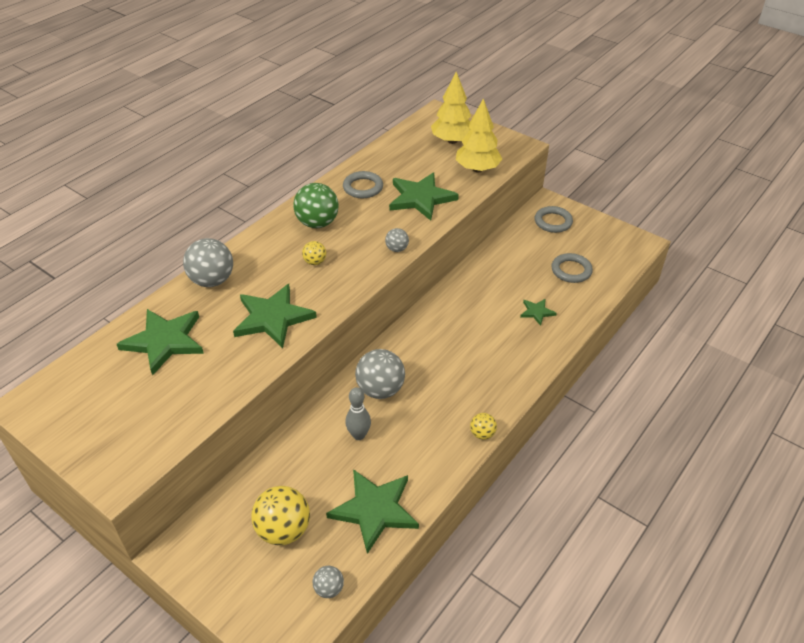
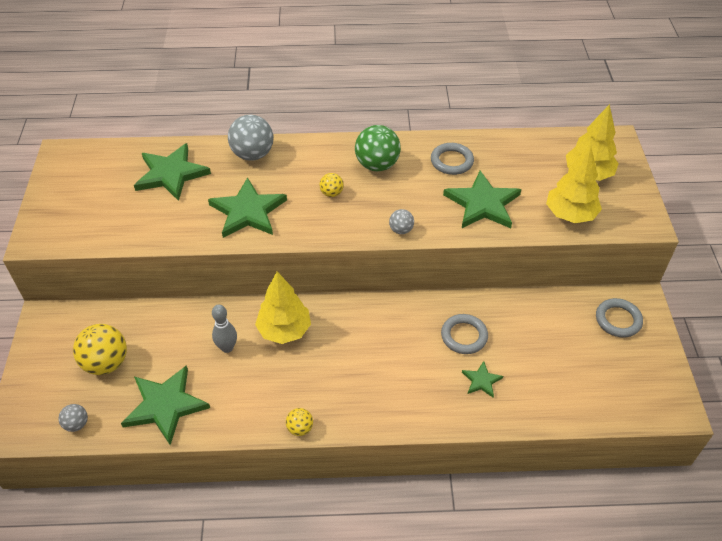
camera: 50 degrees right, 5 degrees up
grey ball [355,349,405,399] -> yellow tree [255,272,311,344]
grey ring [551,253,593,283] -> grey ring moved to [441,314,488,354]

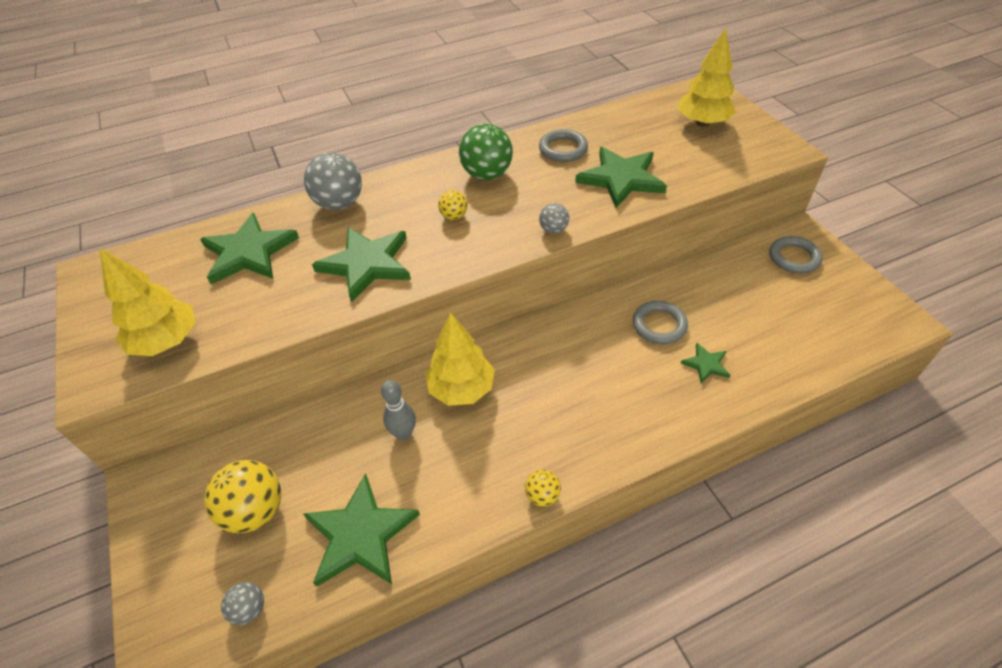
camera: 20 degrees left, 0 degrees up
yellow tree [546,146,602,223] -> yellow tree moved to [100,248,195,356]

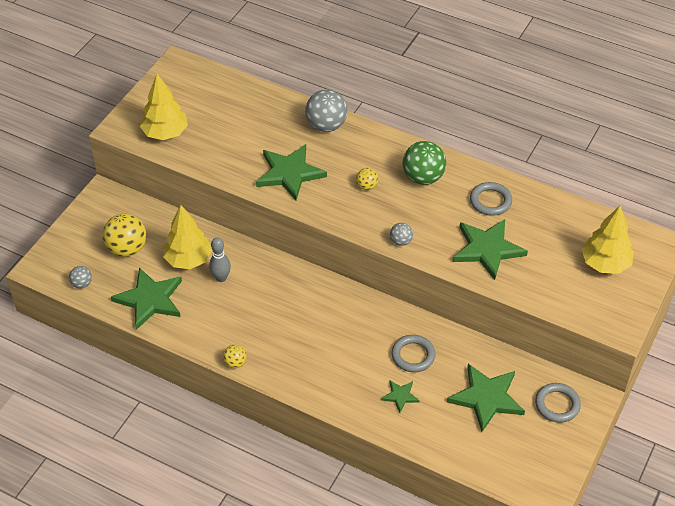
camera: 50 degrees right, 0 degrees up
green star [200,213,299,284] -> green star moved to [447,364,525,432]
yellow tree [425,312,495,406] -> yellow tree moved to [163,205,212,269]

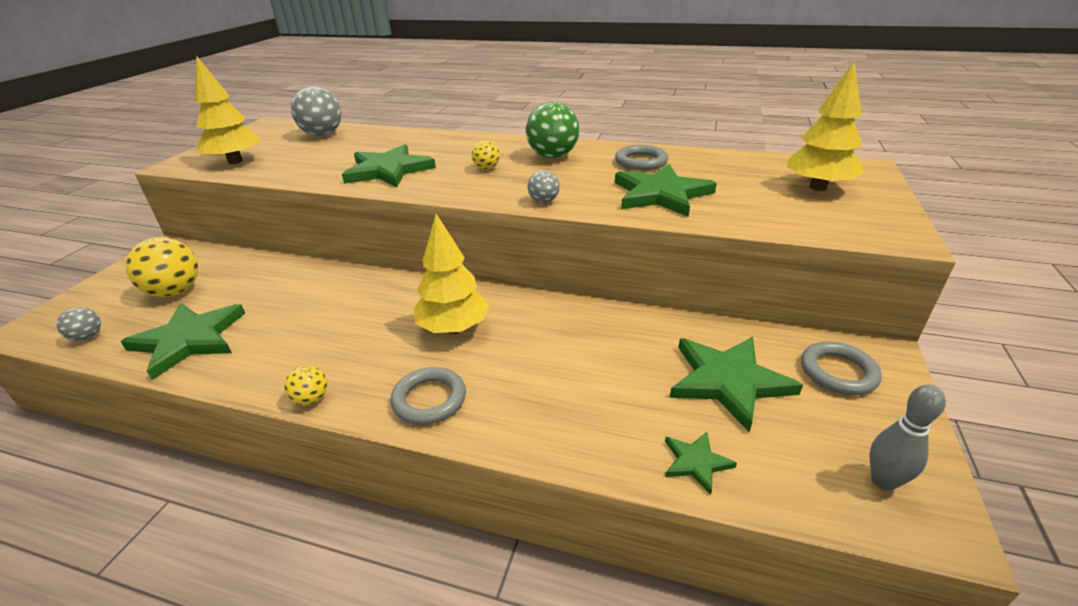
camera: 10 degrees left, 15 degrees down
yellow tree [163,205,212,269] -> yellow tree moved to [414,214,489,334]
grey bowling pin [209,237,231,282] -> grey bowling pin moved to [869,384,946,491]
grey ball [305,90,347,132] -> grey ball moved to [291,86,341,136]
green star [381,380,420,412] -> green star moved to [665,432,737,495]
grey ring [391,335,435,372] -> grey ring moved to [390,367,466,425]

